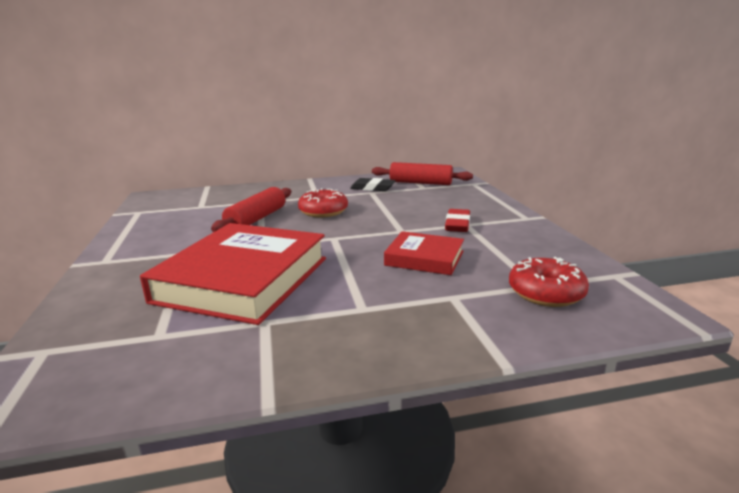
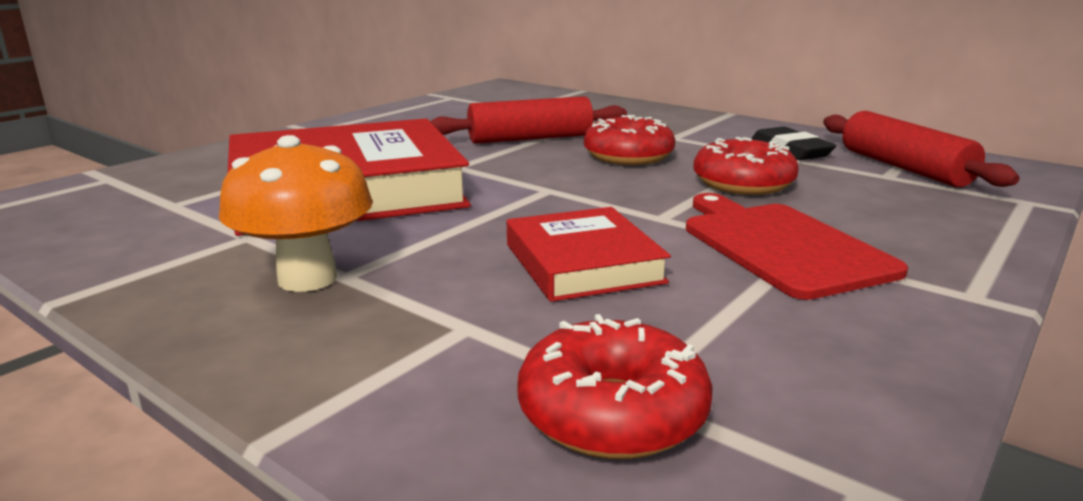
camera: 50 degrees right, 0 degrees up
red eraser [445,209,470,232] -> red cutting board [686,193,908,300]
none -> orange mushroom [219,135,373,292]
none -> red donut [693,137,799,195]

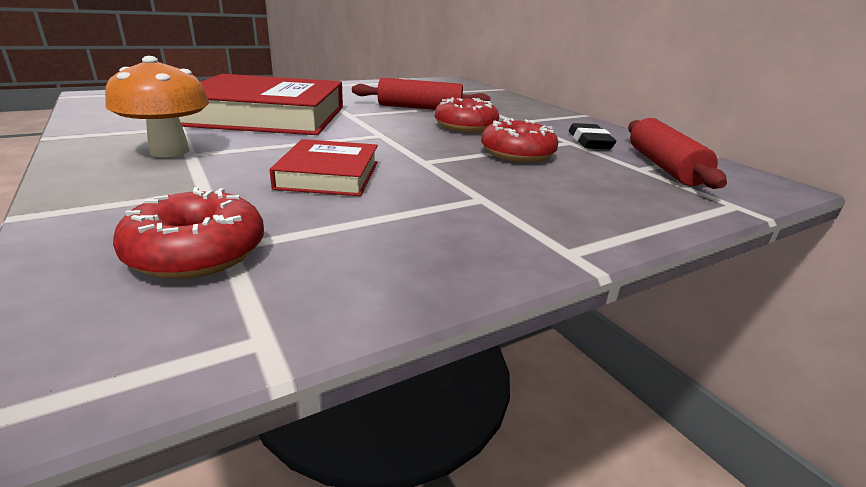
camera: 20 degrees right, 5 degrees up
red cutting board [686,193,908,300] -> none

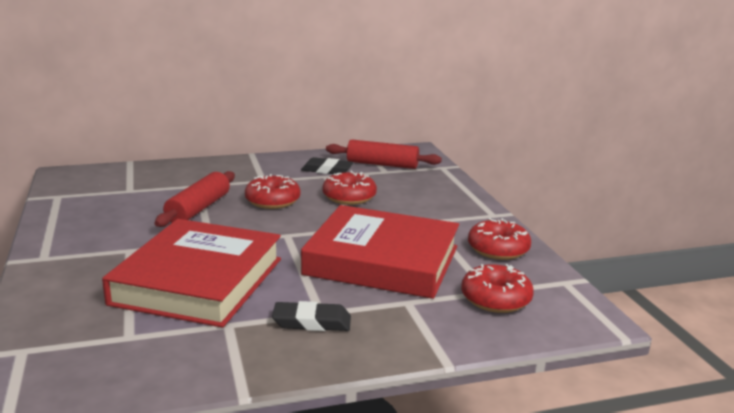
camera: 75 degrees left, 5 degrees down
orange mushroom [105,56,209,157] -> black eraser [272,301,351,331]
red book [270,139,378,196] -> red book [301,205,459,299], size x1.92
none -> red donut [468,218,531,260]

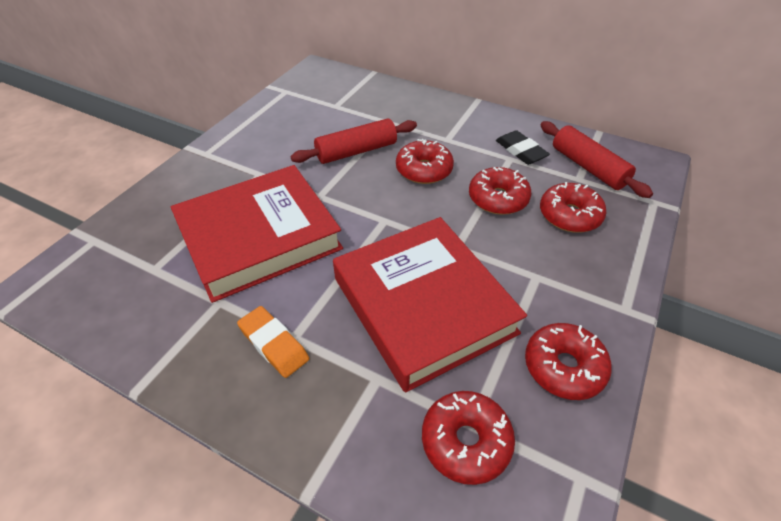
camera: 45 degrees right, 25 degrees up
black eraser [272,301,351,331] -> orange eraser [237,306,309,378]
none -> red donut [540,182,606,232]

